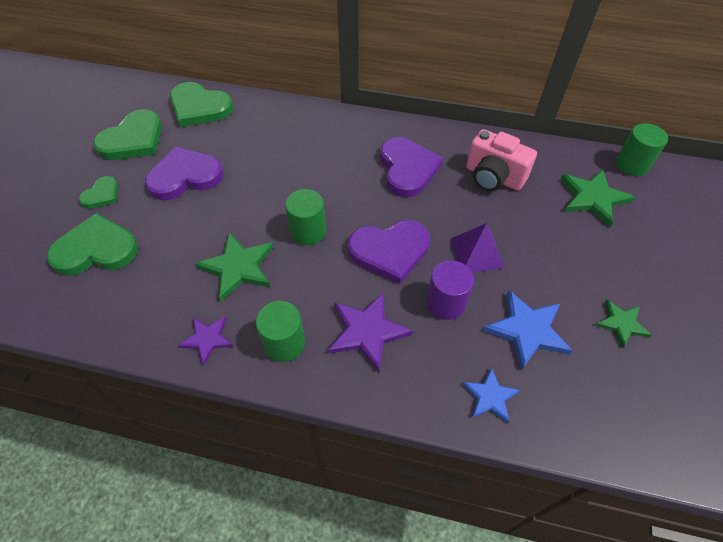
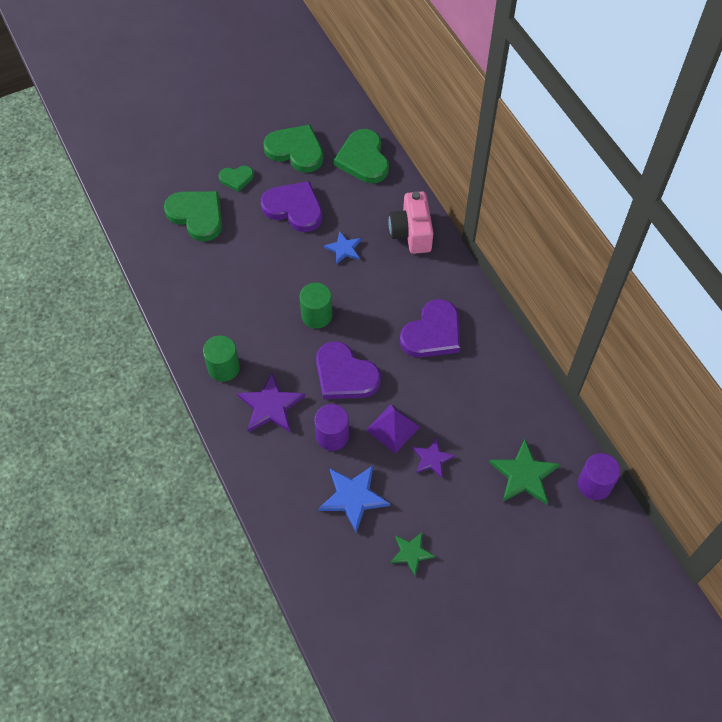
camera: 50 degrees right, 5 degrees up
green heart [93,109,162,160] -> green heart turned 150 degrees counterclockwise [263,125,324,173]
purple star [178,316,234,365] -> purple star moved to [412,437,455,478]
green star [195,233,274,301] -> none
blue star [462,367,520,423] -> blue star moved to [324,231,361,264]
pink camera [466,129,537,192] -> pink camera moved to [388,191,433,254]
green cylinder [616,123,668,176] -> purple cylinder [578,453,621,500]

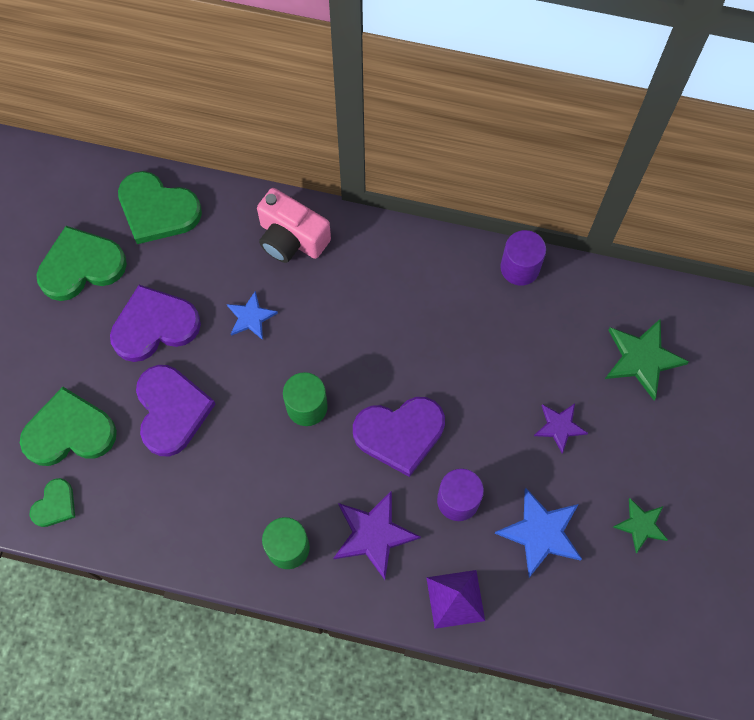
camera: 50 degrees left, 10 degrees up
green heart [219,166,254,192] -> green heart moved to [30,478,75,527]
purple pyramid [366,404,420,453] -> purple pyramid moved to [426,570,485,629]
purple heart [400,299,460,357] -> purple heart moved to [136,365,216,456]
purple cylinder [578,453,621,500] -> purple cylinder moved to [500,230,546,286]

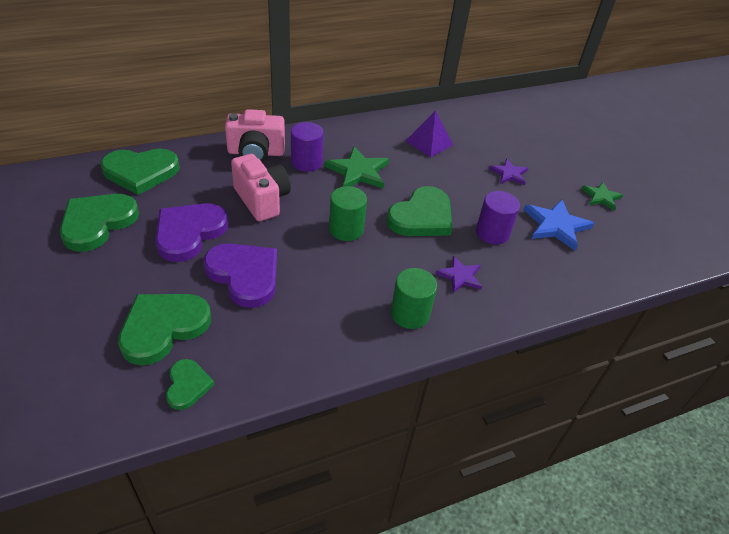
camera: 40 degrees left, 25 degrees down
blue star [227,291,278,340] -> pink camera [231,154,291,221]
purple star [333,490,421,580] -> purple star [435,256,482,293], size x0.62
purple heart [353,397,445,477] -> green heart [386,186,453,236]
purple pyramid [426,570,485,629] -> purple pyramid moved to [406,110,453,157]
purple cylinder [500,230,546,286] -> purple cylinder moved to [291,122,324,172]
green star [605,318,689,400] -> green star moved to [325,146,389,189]

